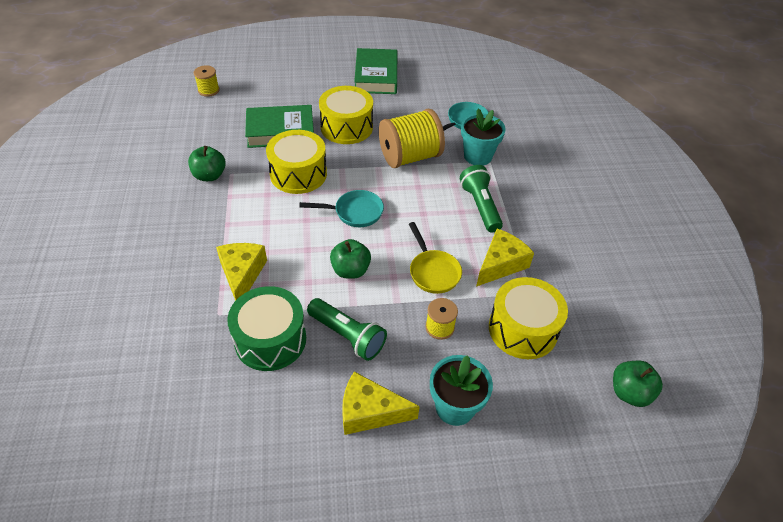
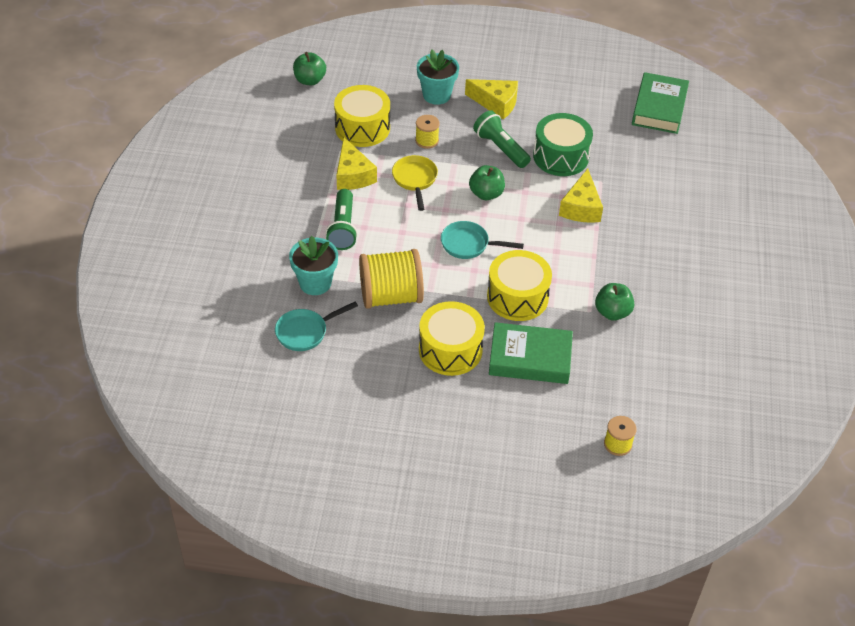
camera: 165 degrees left, 0 degrees up
green book [354,48,397,94] -> green book moved to [632,72,689,134]
yellow cheese [476,229,534,287] -> yellow cheese turned 75 degrees counterclockwise [336,137,377,190]

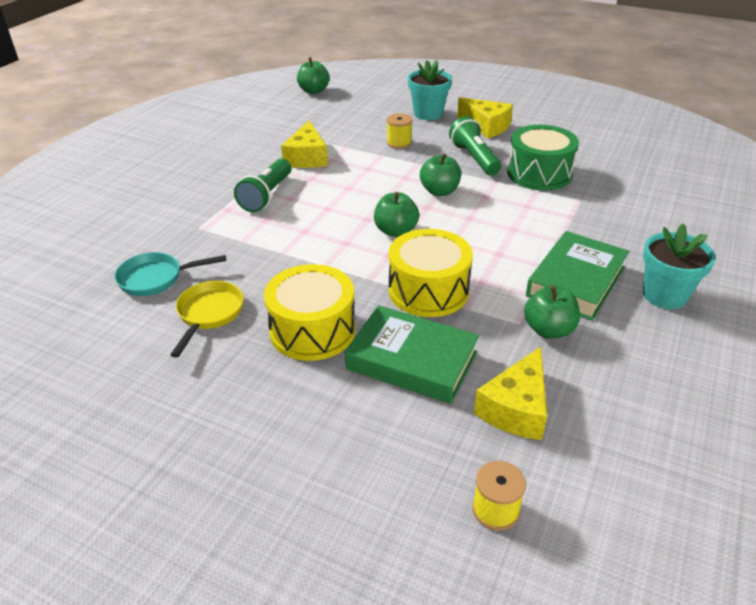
camera: 20 degrees right, 10 degrees down
turquoise flower pot [289,236,338,295] -> turquoise flower pot moved to [643,224,716,309]
yellow drum [334,85,390,147] -> none
yellow spool [359,249,424,309] -> none
yellow pan [392,155,438,211] -> yellow pan moved to [170,281,244,358]
turquoise pan [441,221,524,259] -> green apple [374,192,419,237]
yellow cheese [559,169,603,223] -> yellow cheese moved to [474,347,547,440]
green book [632,72,689,134] -> green book moved to [526,231,629,320]

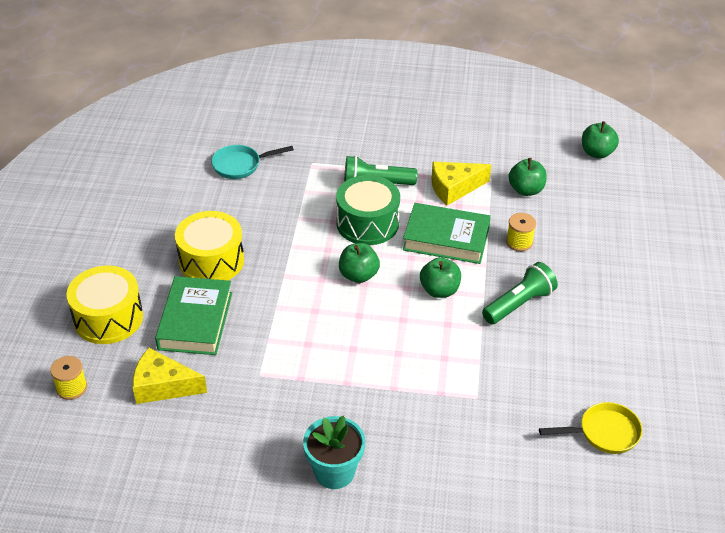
camera: 70 degrees right, 5 degrees up
turquoise pan [114,252,226,296] -> turquoise pan turned 75 degrees counterclockwise [211,145,294,179]
yellow pan [170,281,244,358] -> yellow pan moved to [539,402,642,454]
yellow drum [389,229,473,317] -> yellow drum moved to [67,266,143,344]
turquoise flower pot [408,60,452,120] -> none
yellow cheese [457,97,513,138] -> none
green drum [507,125,579,190] -> green drum moved to [336,175,400,245]
green apple [524,285,580,339] -> green apple moved to [509,158,547,196]
green book [526,231,629,320] -> green book moved to [403,203,491,264]

